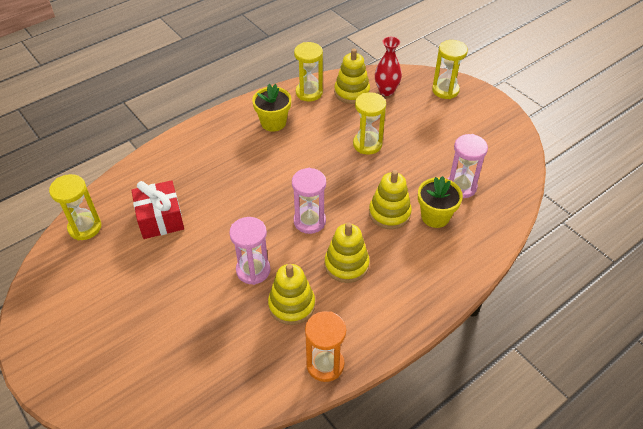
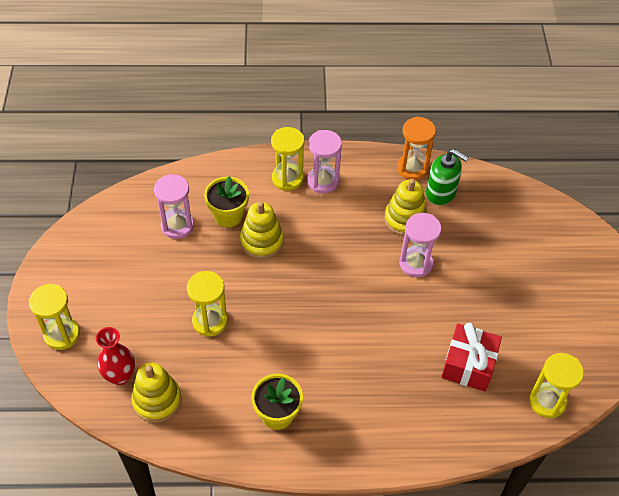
camera: 145 degrees left, 5 degrees up
pink hourglass [292,168,326,234] -> pink hourglass moved to [307,130,342,194]
yellow hourglass [294,42,323,101] -> yellow hourglass moved to [271,127,305,191]
yellow stacking toy [325,222,370,283] -> none
none -> green soap dispenser [426,149,469,205]

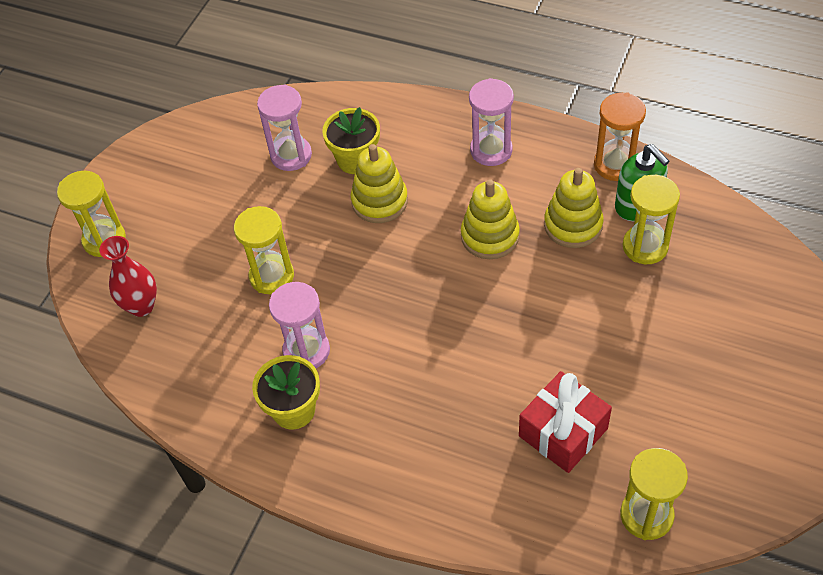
camera: 30 degrees right, 0 degrees up
yellow stacking toy [131,363,182,423] -> yellow stacking toy moved to [461,180,520,259]
yellow hourglass [271,127,305,191] -> yellow hourglass moved to [623,175,680,264]
pink hourglass [399,213,441,277] -> pink hourglass moved to [269,282,330,368]

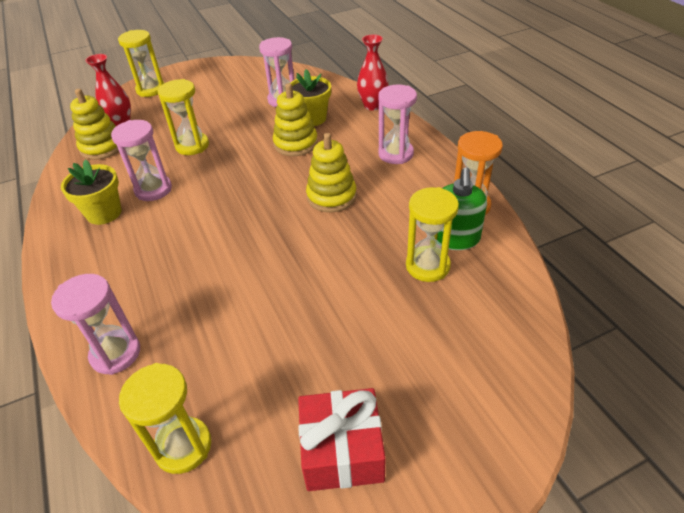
camera: 40 degrees right, 10 degrees down
red gift [519,371,612,473] -> red gift moved to [298,388,385,491]
yellow stacking toy [544,168,604,248] -> yellow stacking toy moved to [70,89,119,160]
none -> pink hourglass [51,274,140,375]
none -> red vase [357,34,389,111]

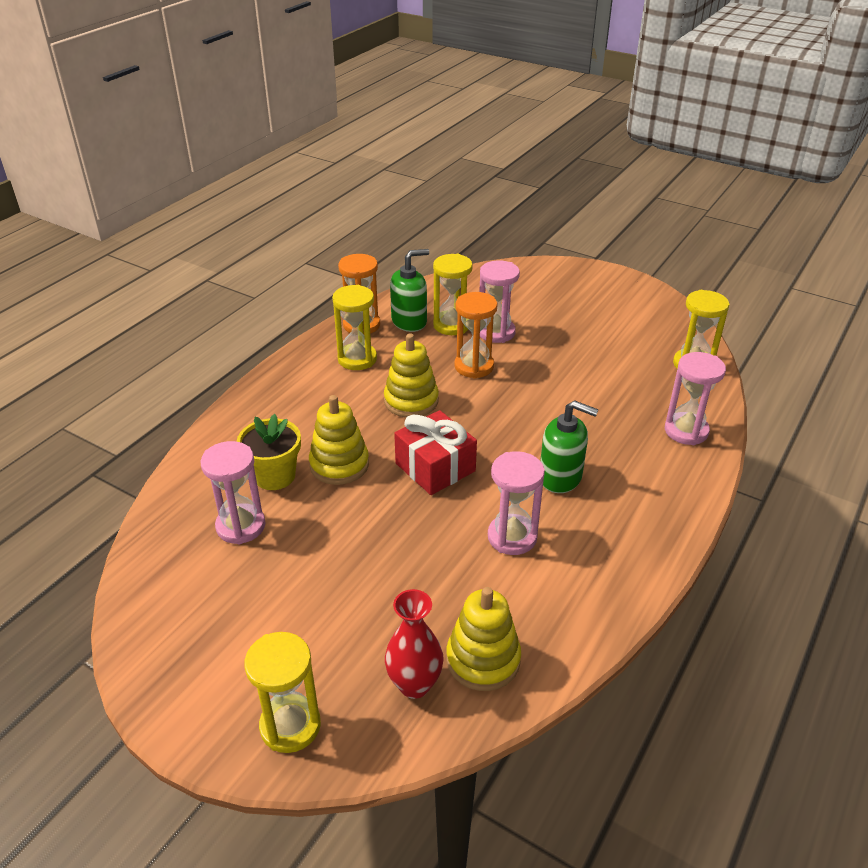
camera: 125 degrees left, 5 degrees down
yellow flower pot [61,159,122,225] -> none
yellow hourglass [157,79,209,155] -> yellow hourglass moved to [332,285,377,370]
red gift [298,388,385,491] -> red gift moved to [394,410,477,495]
red vase [357,34,389,111] -> none
pink hourglass [378,85,417,164] -> pink hourglass moved to [479,260,520,343]
none -> orange hourglass [454,292,498,379]
none -> green soap dispenser [540,400,599,493]

